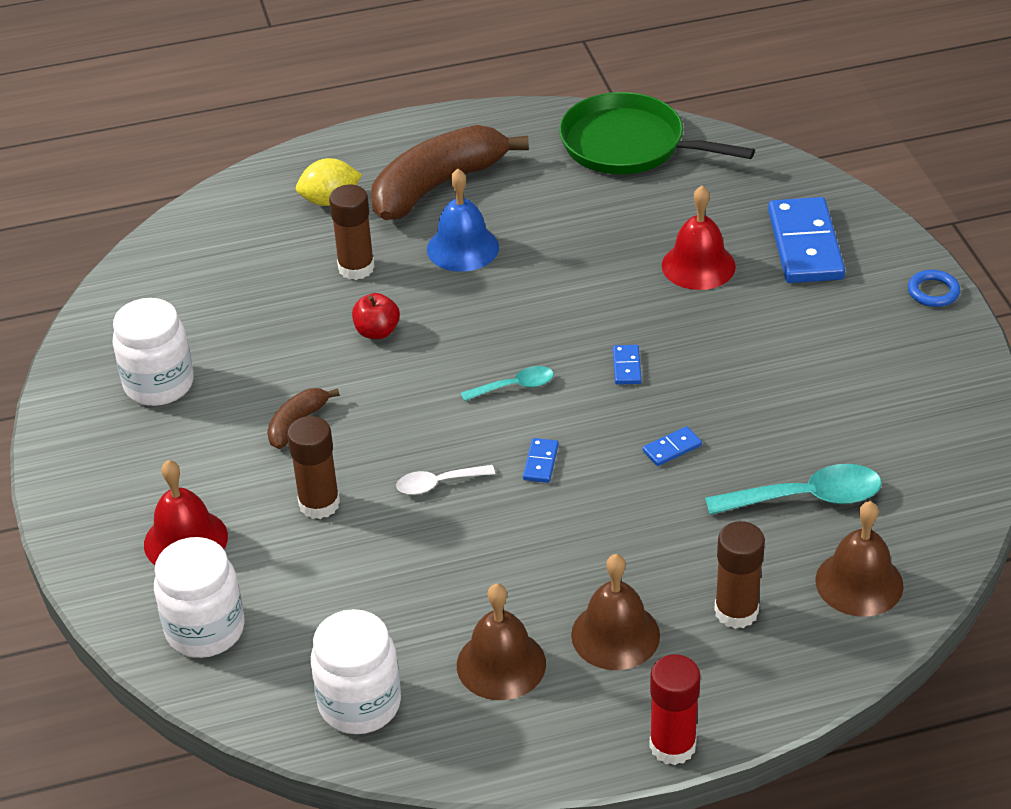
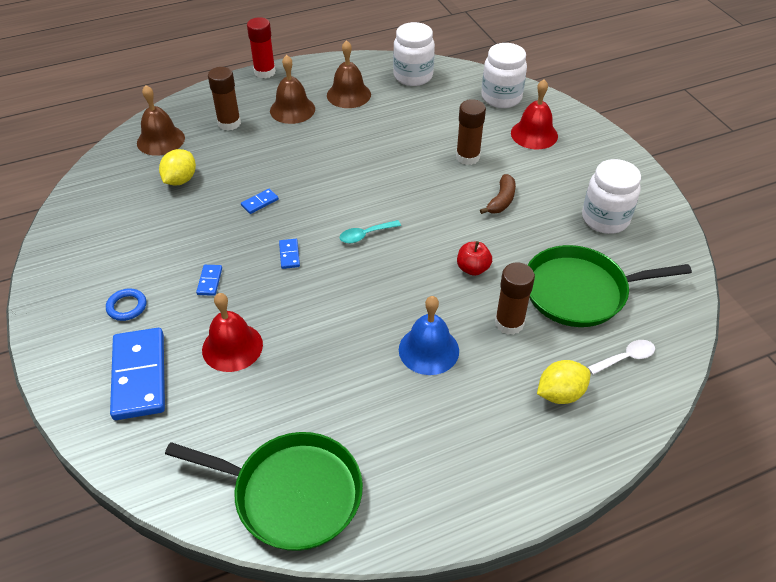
camera: 170 degrees right, 5 degrees up
brown banana [372,125,529,220] -> none
white spoon [396,465,495,495] -> white spoon moved to [588,340,655,375]
blue domino [523,438,559,483] -> blue domino moved to [196,265,222,296]
turquoise spoon [705,464,882,515] -> yellow lemon [159,149,196,186]
blue ring [908,270,960,307] -> blue ring moved to [106,288,146,321]
none -> green pan [528,245,692,327]

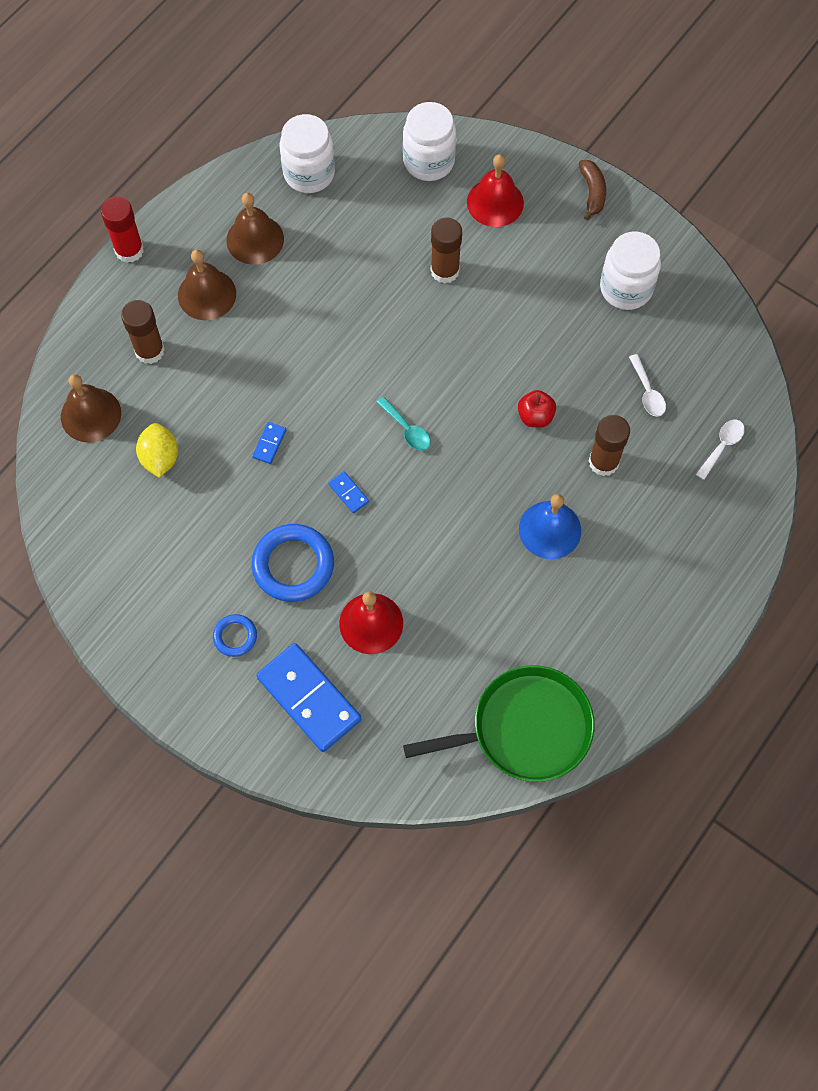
camera: 30 degrees left, 20 degrees up
blue domino [196,265,222,296] -> blue ring [251,524,334,602]
turquoise spoon [339,220,401,243] -> turquoise spoon turned 75 degrees counterclockwise [376,397,430,451]
brown banana [480,174,516,214] -> brown banana moved to [579,160,606,221]
green pan [528,245,692,327] -> white spoon [629,354,666,417]
yellow lemon [537,360,590,404] -> none

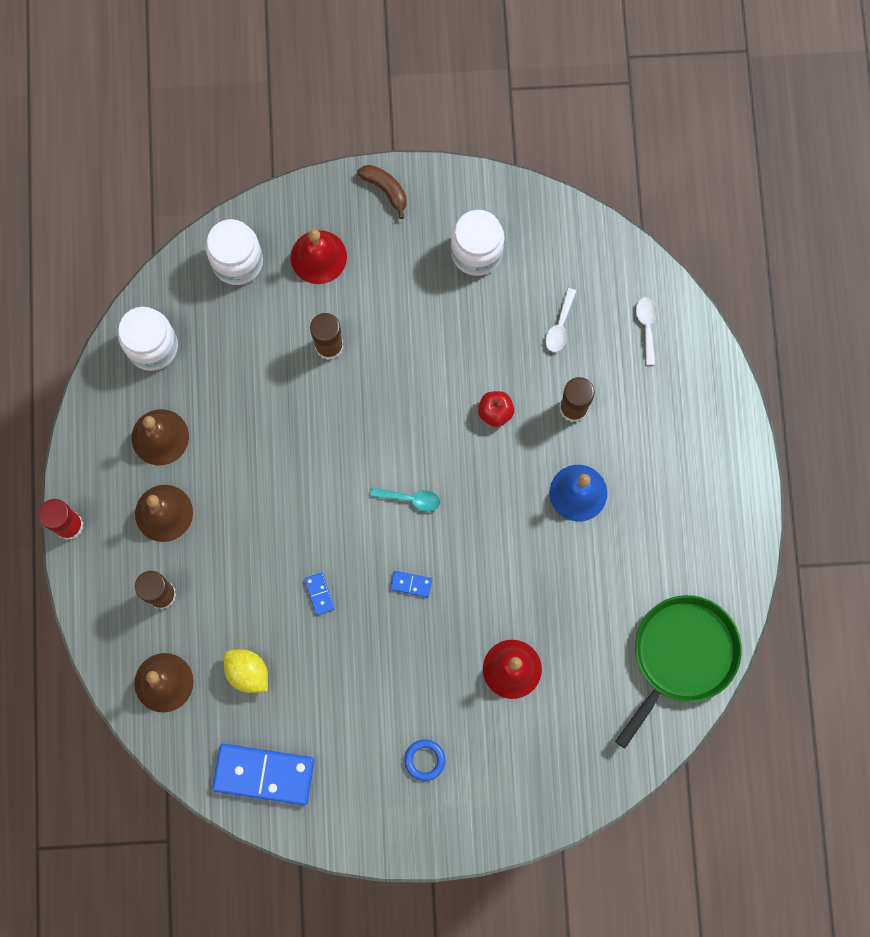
camera: 40 degrees left, 10 degrees up
blue ring [251,524,334,602] -> none
blue domino [256,643,361,752] -> blue domino moved to [212,744,314,805]
white spoon [629,354,666,417] -> white spoon turned 75 degrees clockwise [545,288,576,352]

